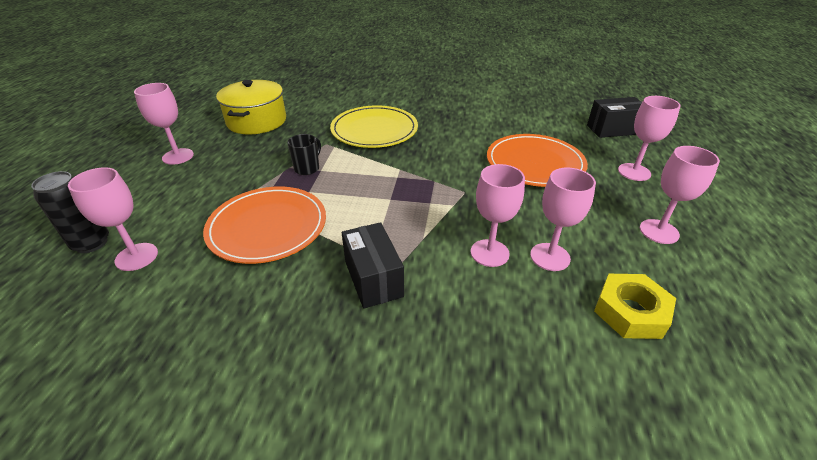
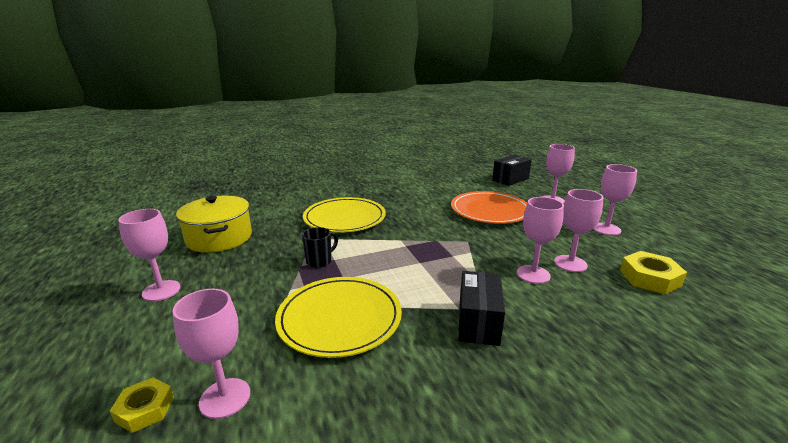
camera: 30 degrees left, 15 degrees down
black can [31,171,109,253] -> yellow nut [110,378,174,433]
orange plate [203,187,326,264] -> yellow plate [275,277,402,358]
black mug [287,134,321,175] -> black mug turned 45 degrees clockwise [302,227,338,268]
black box [342,222,404,309] -> black box turned 60 degrees clockwise [458,271,505,346]

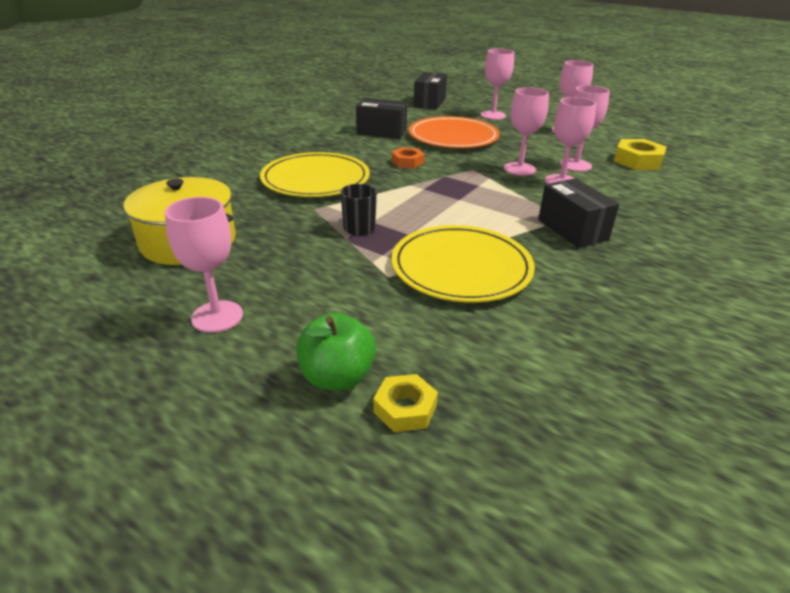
camera: 35 degrees left, 10 degrees up
pink goblet [172,289,250,419] -> pink goblet moved to [504,87,549,176]
none -> green apple [296,313,376,390]
none -> black box [356,98,407,139]
none -> orange nut [392,147,425,168]

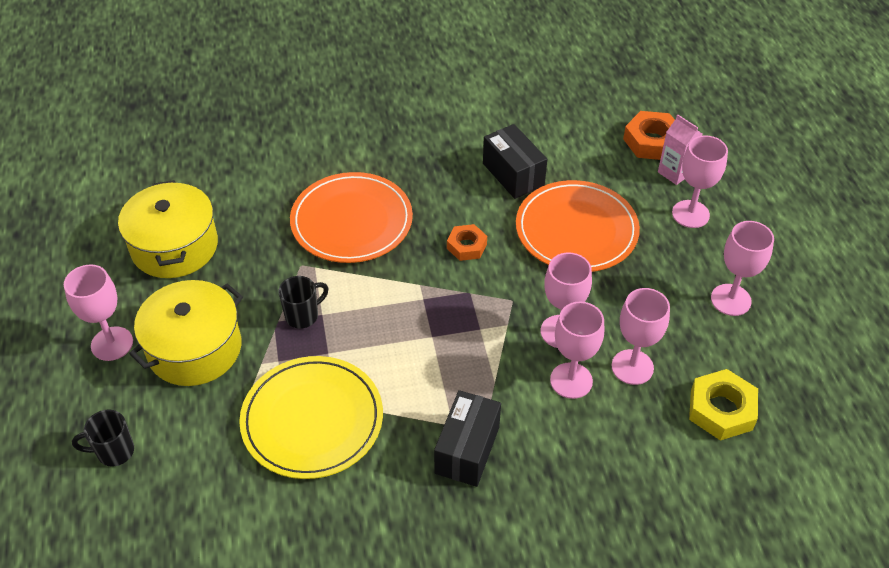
camera: 45 degrees right, 15 degrees up
yellow plate [260,152,370,197] -> orange plate [290,172,413,263]
green apple [296,313,376,390] -> black mug [72,409,134,467]
yellow nut [373,374,438,432] -> none
black box [413,72,447,110] -> orange nut [623,111,675,160]
none -> yellow pot [129,280,243,386]
none -> pink carton [658,114,702,185]

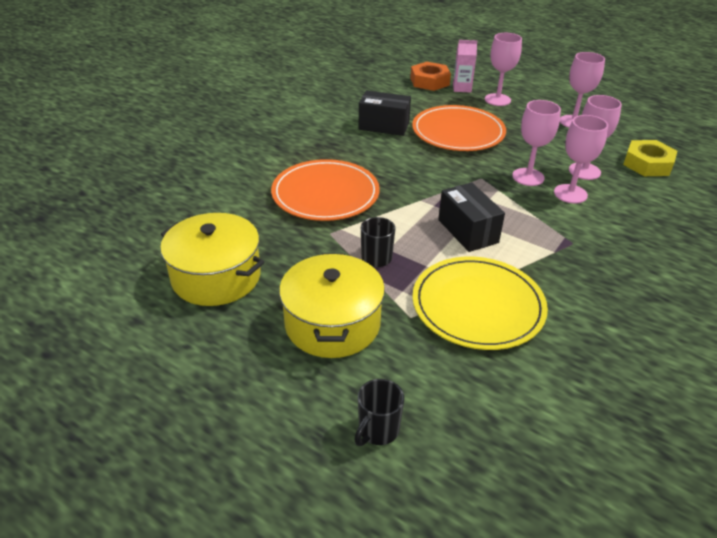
camera: 45 degrees left, 10 degrees down
pink goblet [64,264,133,361] -> none
black box [434,390,501,487] -> black box moved to [438,182,505,252]
orange nut [447,224,487,261] -> none

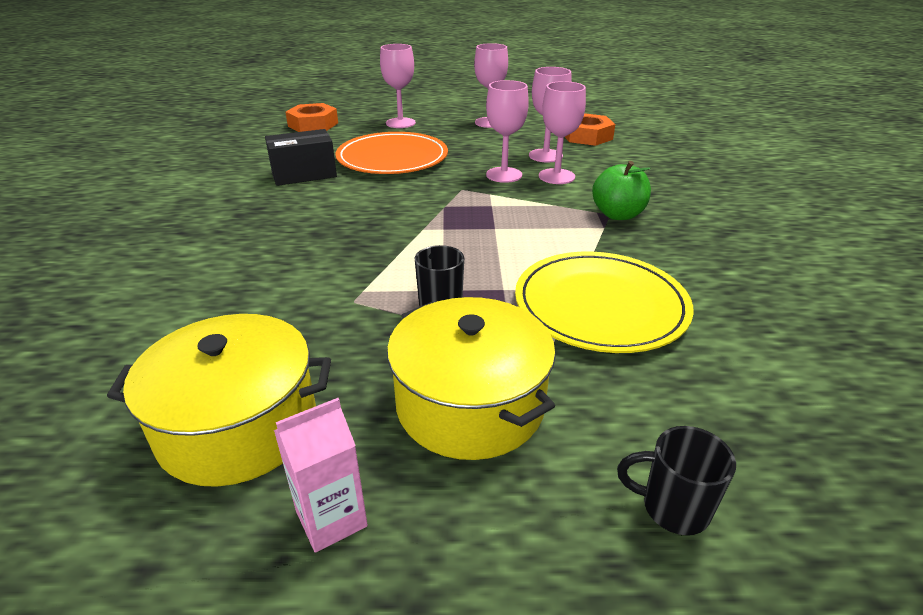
camera: 35 degrees left, 5 degrees down
orange plate [271,159,380,221] -> none
black mug [354,379,404,446] -> black mug turned 105 degrees clockwise [617,426,736,535]
black box [438,182,505,252] -> none
pink carton [453,40,477,92] -> pink carton moved to [274,398,368,553]
yellow nut [623,140,677,176] -> orange nut [565,113,615,146]
none -> green apple [592,161,651,220]

